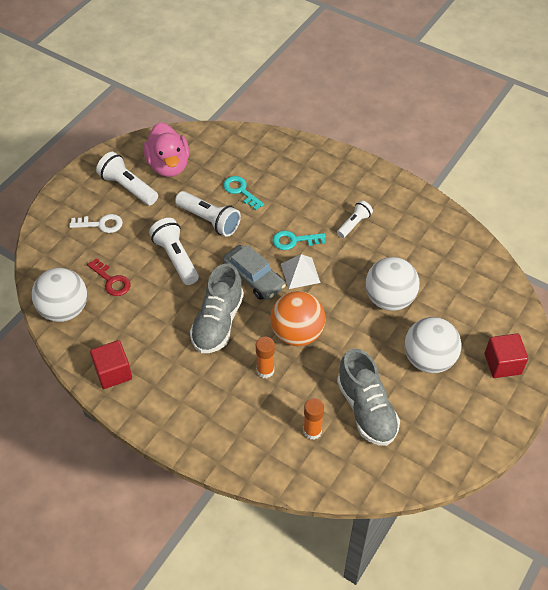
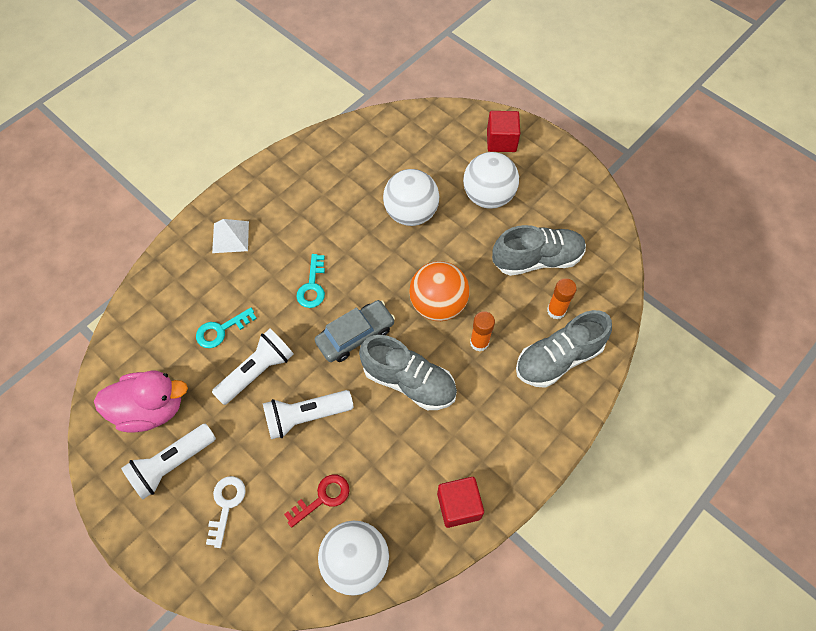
camera: 80 degrees left, 10 degrees up
white pyramid [281,254,321,289] -> white pyramid moved to [212,219,249,253]
white flashlight [337,200,373,238] -> none
none -> grey shoe [516,310,612,388]

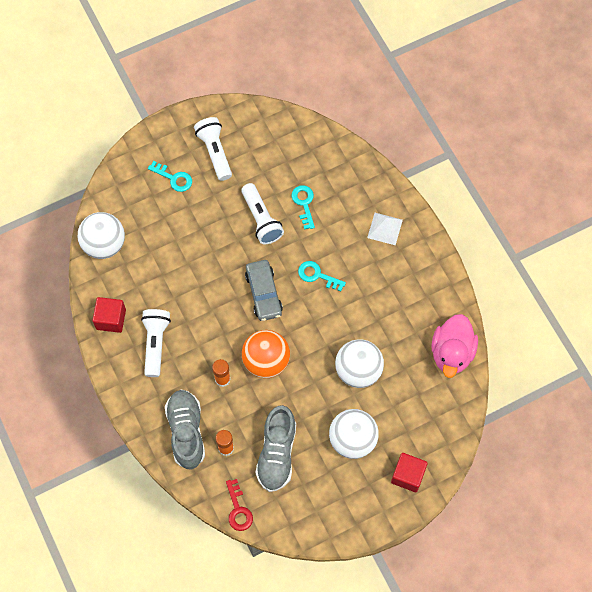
camera: 110 degrees right, 5 degrees up
pink duck [94,370,188,433] -> pink duck moved to [432,314,478,378]
white key [206,476,246,548] -> turquoise key [148,161,192,192]
white flashlight [263,390,354,439] -> white flashlight moved to [141,309,171,377]
red key [284,475,350,528] -> red key moved to [226,479,253,531]
grey shoe [359,335,457,410] -> none

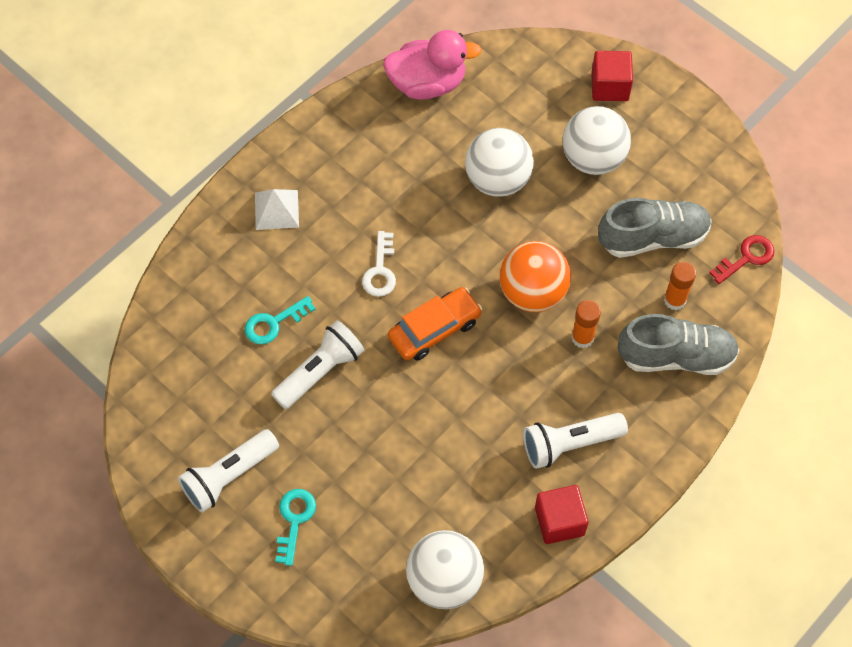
camera: 110 degrees left, 5 degrees down
grey shoe [165,390,205,469] -> grey shoe turned 150 degrees counterclockwise [618,314,739,375]
grey car [245,260,283,321] -> orange car [388,287,482,361]
turquoise key [298,261,346,292] -> white key [362,231,396,297]

